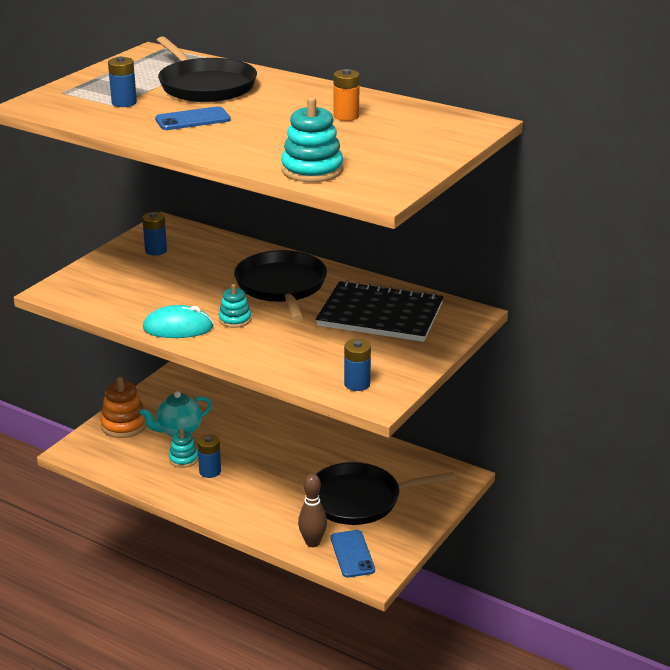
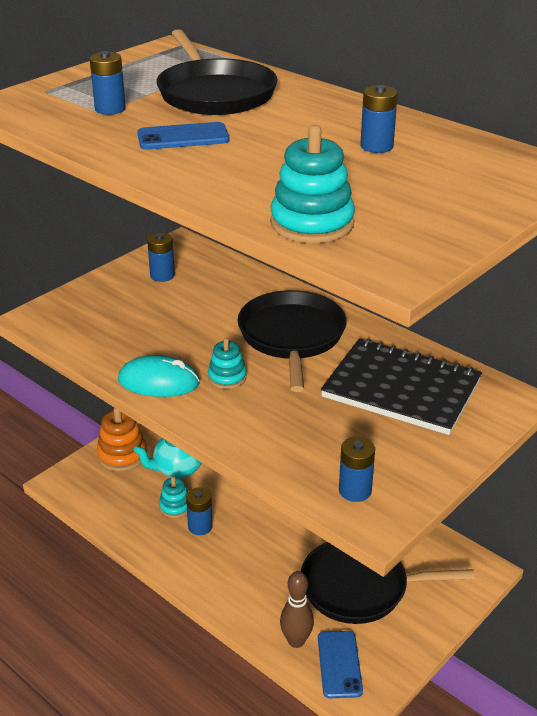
camera: 10 degrees right, 5 degrees up
orange battery [333,69,360,121] -> blue battery [360,85,398,153]

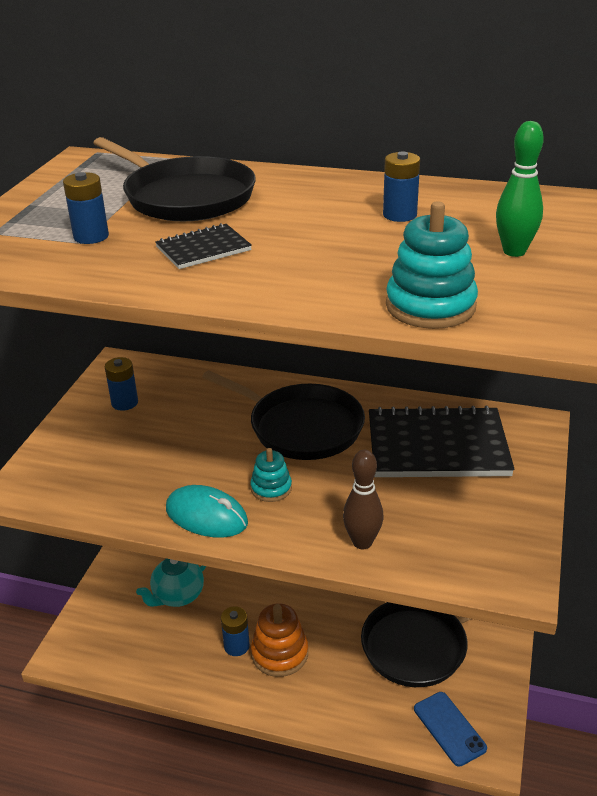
camera: 25 degrees left, 0 degrees up
orange stacking toy [97,408,147,471] -> orange stacking toy moved to [251,603,308,677]
turquoise mouse [118,355,200,397] -> turquoise mouse turned 45 degrees clockwise [166,485,248,538]
blue phone [137,122,230,150] -> black notebook [155,223,252,269]
turquoise stacking toy [159,476,188,518] -> none
black pan [238,290,347,392] -> black pan turned 150 degrees clockwise [202,370,365,460]
brown bowling pin [280,571,314,648] -> brown bowling pin moved to [343,450,383,549]
blue battery [339,437,375,502] -> none
none -> green bowling pin [496,121,544,257]

